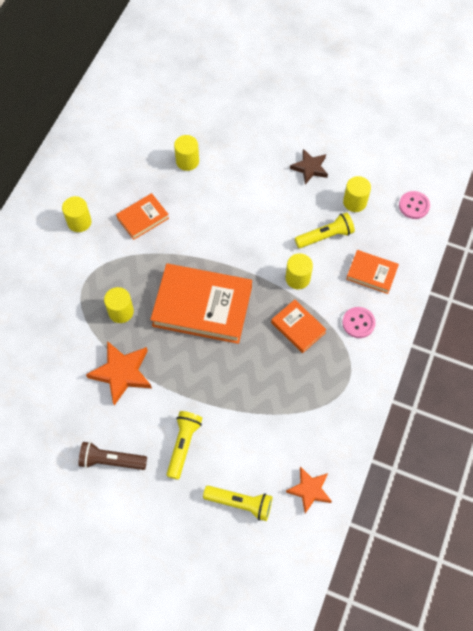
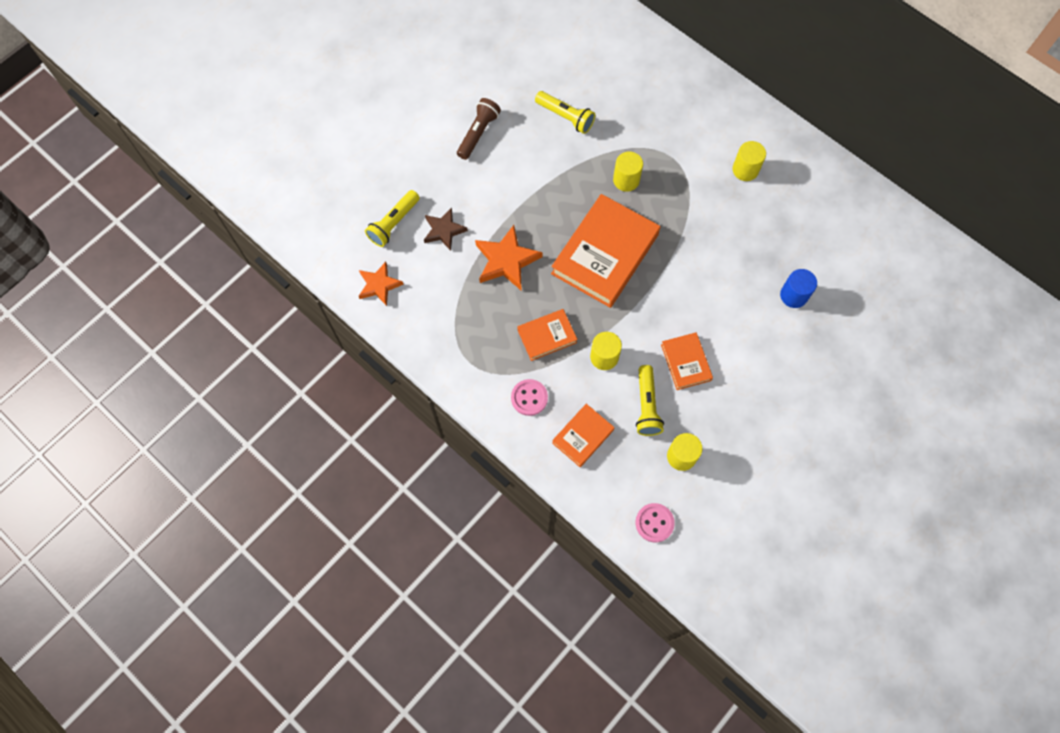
camera: 110 degrees right, 5 degrees up
orange star [86,341,152,406] -> orange star moved to [475,225,543,291]
orange book [116,193,169,240] -> orange book moved to [661,332,713,390]
yellow flashlight [166,411,202,480] -> yellow flashlight moved to [535,91,595,134]
yellow cylinder [174,135,199,171] -> blue cylinder [780,269,817,308]
brown star [290,149,328,184] -> brown star moved to [424,208,468,251]

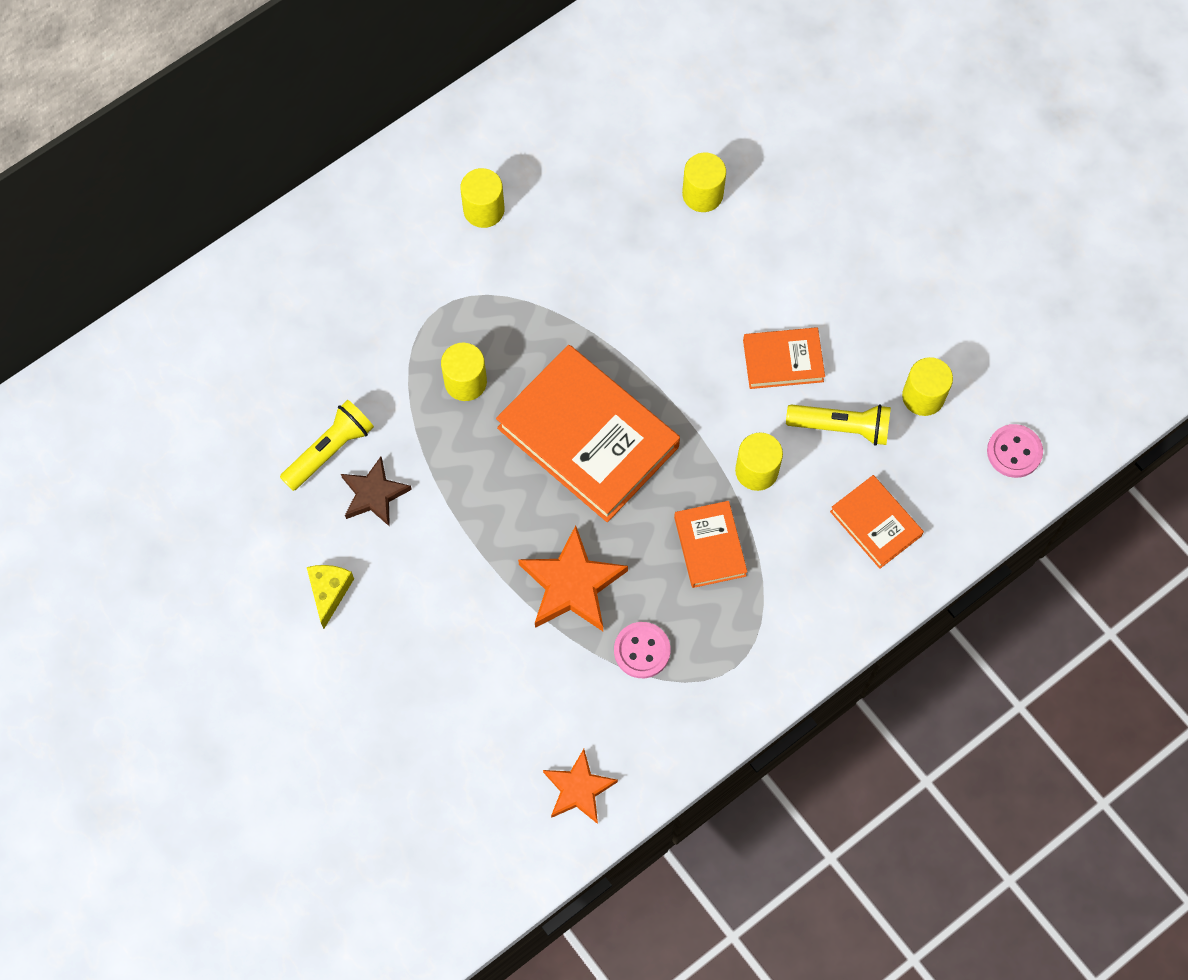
camera: 80 degrees left, 0 degrees up
yellow flashlight [365,190,420,247] -> none
brown star [424,208,468,251] -> brown star moved to [341,457,412,527]
brown flashlight [457,98,501,160] -> yellow cheese [307,565,354,629]
pink button [511,379,548,416] -> pink button moved to [614,622,671,678]
blue cylinder [780,269,817,308] -> yellow cylinder [682,153,726,212]

